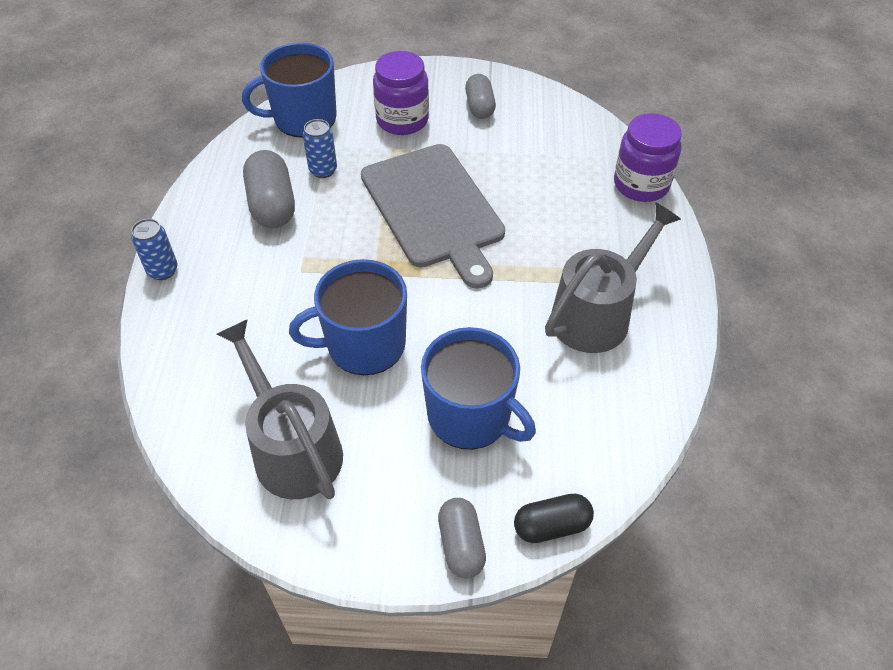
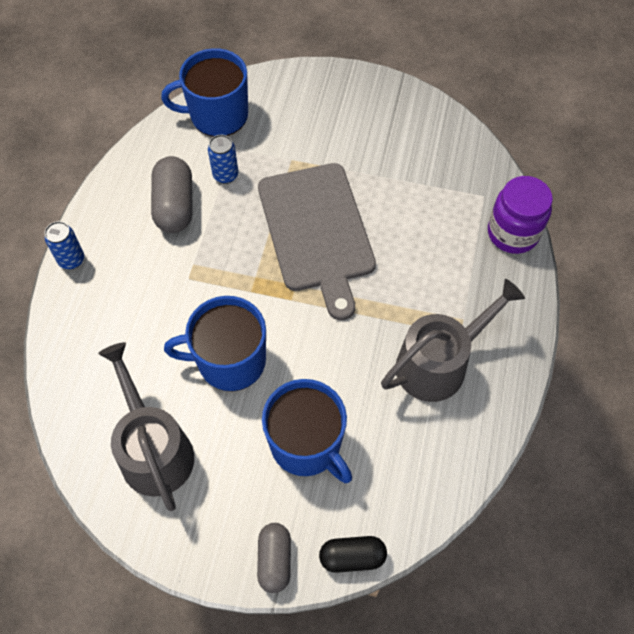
camera: 10 degrees right, 10 degrees up
purple jar [373,51,429,135] -> none
grey capsule [465,74,496,119] -> none

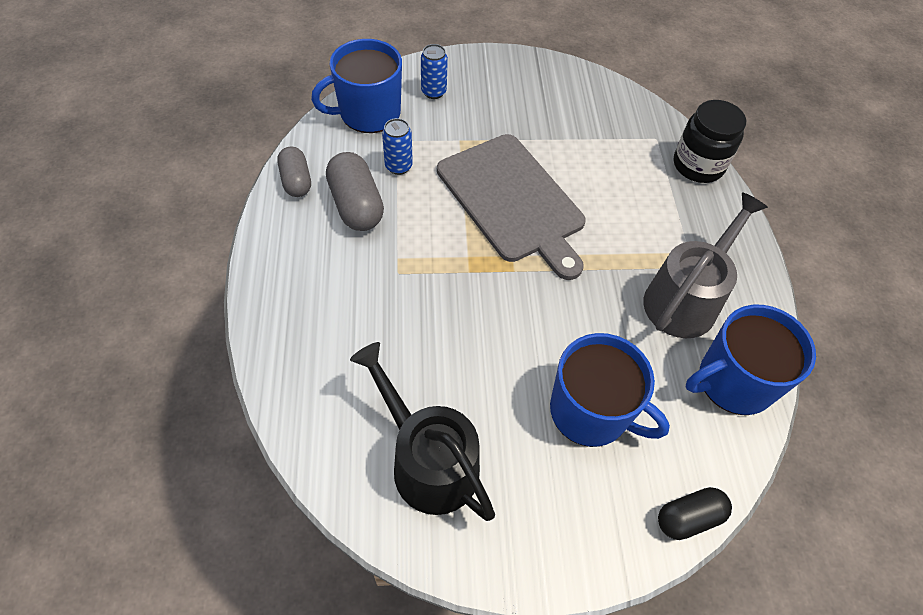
camera: 20 degrees left, 5 degrees down
blue can [45,221,84,269] -> blue can moved to [421,44,448,99]
grey watering can [98,342,194,511] -> black watering can [350,342,495,521]
blue mug [164,296,266,391] -> blue mug moved to [686,305,816,415]
grey capsule [257,523,291,593] -> grey capsule moved to [278,147,311,197]
purple jar [488,176,553,254] -> black jar [674,100,746,183]

